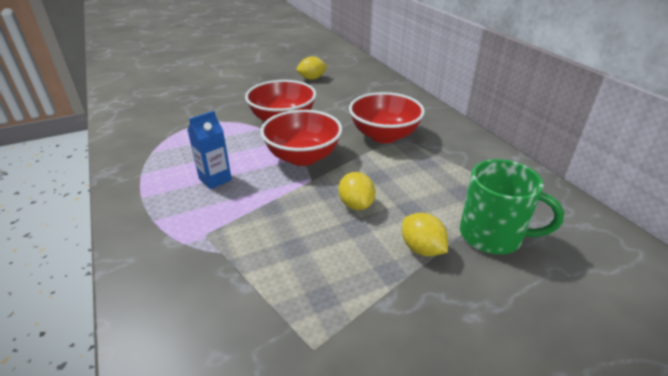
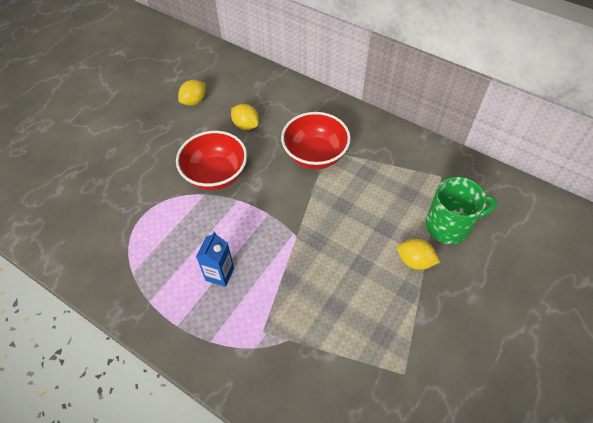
camera: 30 degrees left, 20 degrees up
red bowl [260,110,342,166] -> none
yellow lemon [339,172,376,210] -> yellow lemon moved to [231,104,259,130]

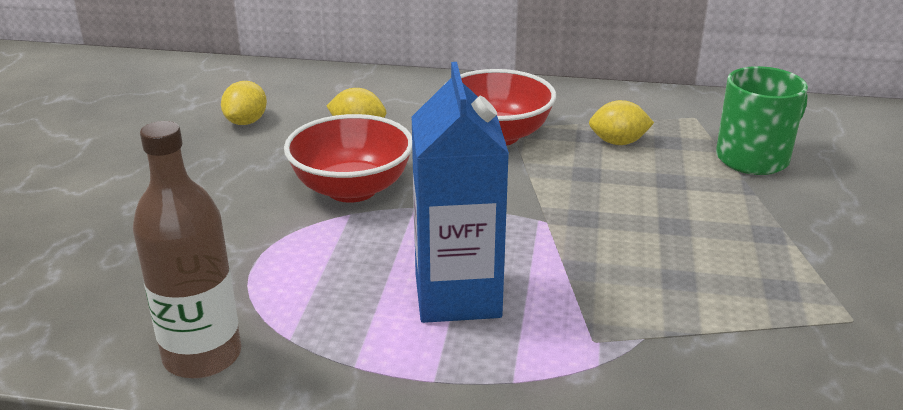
camera: 25 degrees left, 25 degrees down
blue carton [196,232,234,287] -> blue carton [411,62,509,323], size x1.85
yellow lemon [397,239,440,270] -> yellow lemon moved to [589,100,654,145]
none -> brown bottle [133,121,241,379]

